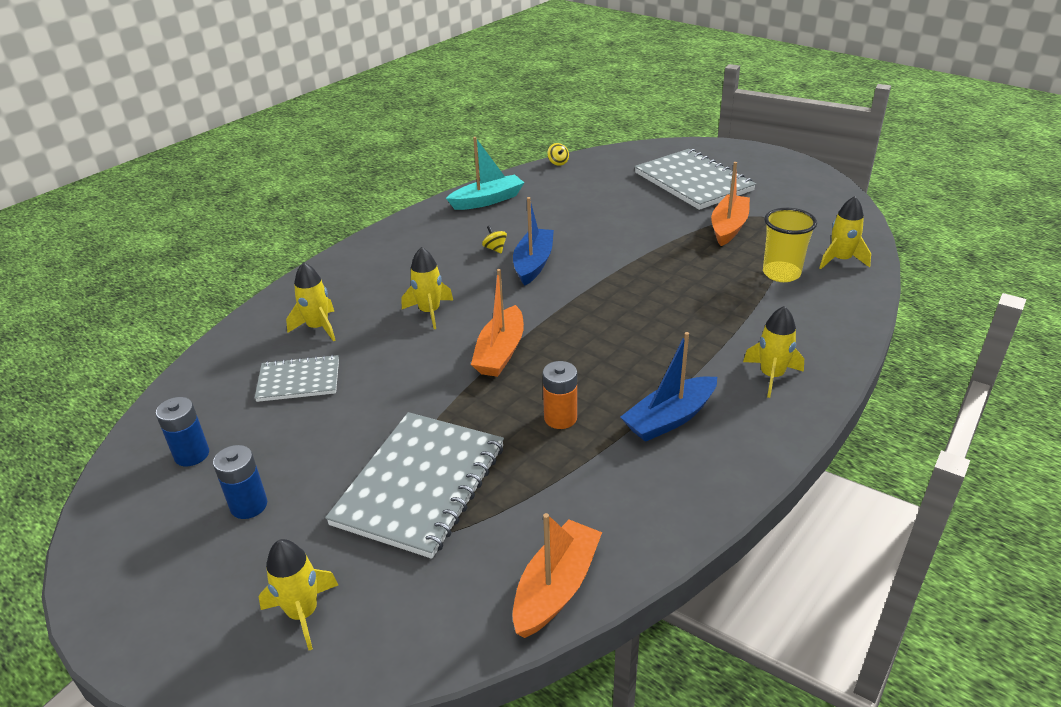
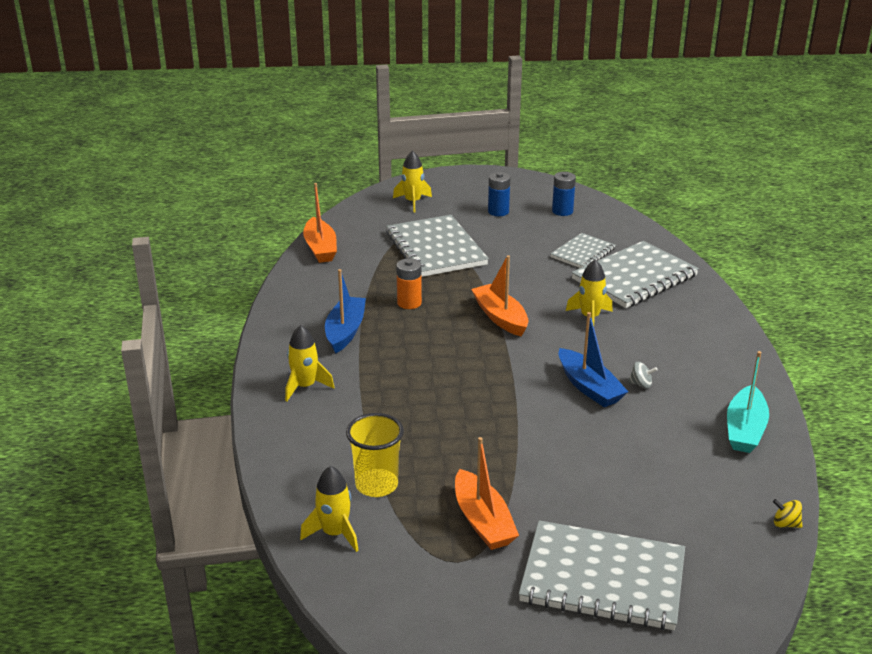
camera: 135 degrees right, 5 degrees down
yellow rocket [286,262,336,341] -> grey notebook [571,241,699,308]
yellow spinning top [482,226,507,254] -> grey spinning top [628,362,658,389]

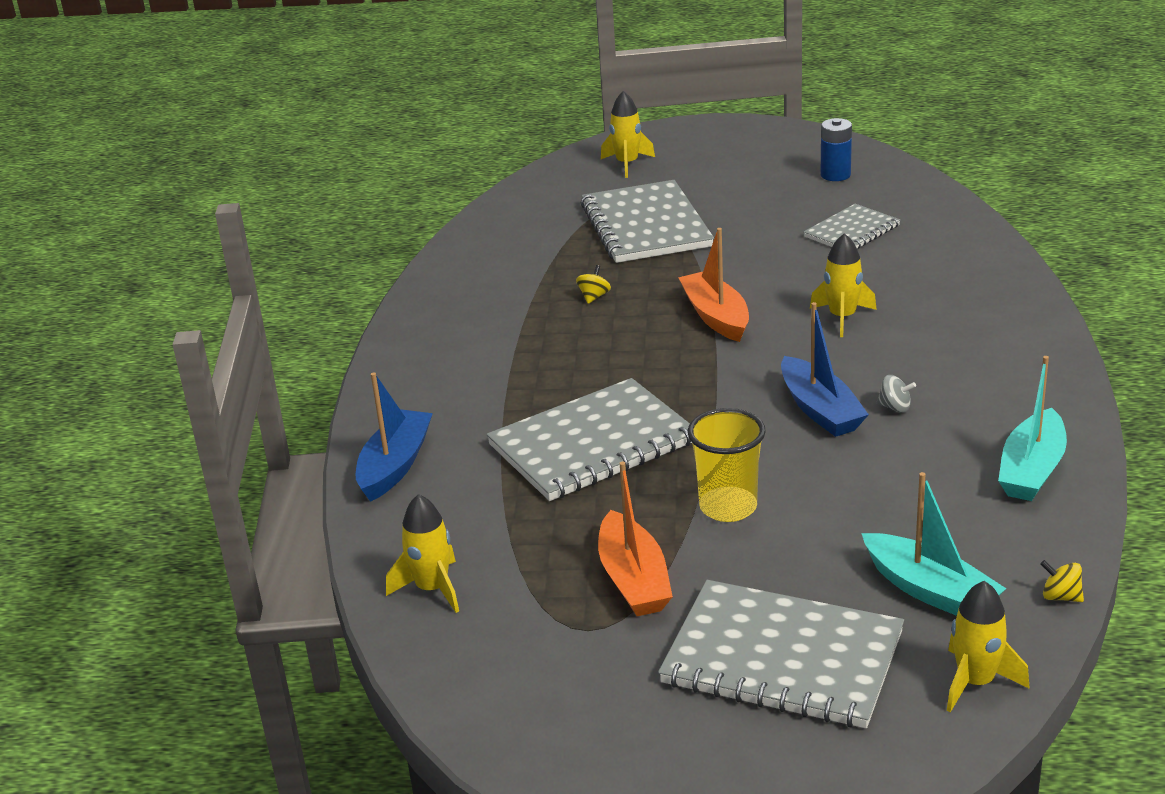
camera: 10 degrees right, 0 degrees up
yellow rocket [285,325,335,401] -> yellow rocket moved to [947,581,1029,712]
orange boat [303,183,337,263] -> none
blue boat [325,269,366,353] -> blue boat moved to [356,372,433,502]
yellow cup [346,413,404,497] -> yellow cup moved to [688,408,766,522]
orange battery [396,259,422,309] -> yellow spinning top [576,265,611,304]
blue battery [488,172,510,216] -> none
grey notebook [571,241,699,308] -> grey notebook moved to [486,378,692,501]
none -> turquoise boat [861,472,1007,616]

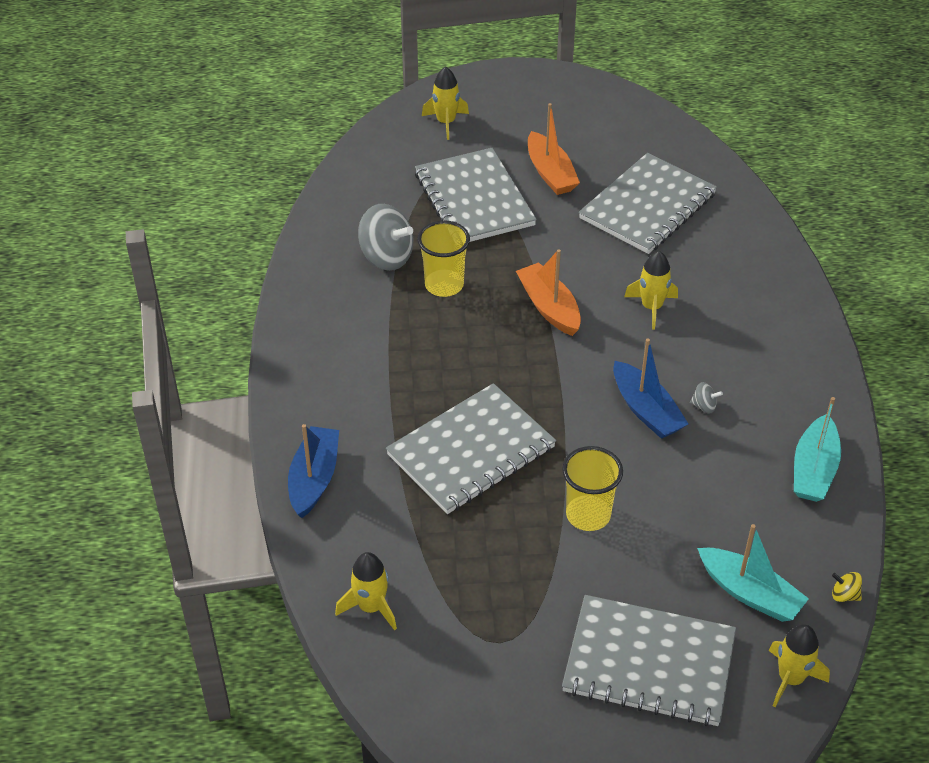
camera: 10 degrees left, 15 degrees up
yellow spinning top [576,265,611,304] -> yellow cup [417,220,470,297]
orange boat [598,461,673,616] -> orange boat moved to [528,103,580,195]
grey notebook [804,204,900,249] -> grey notebook [579,153,717,254], size x1.77
blue battery [821,118,852,181] -> none
none -> grey spinning top [358,204,413,271]

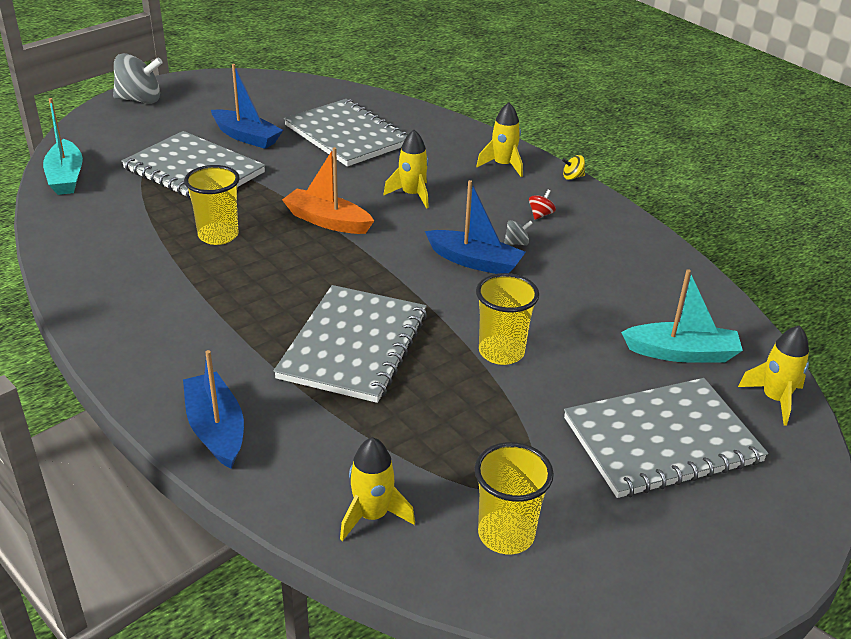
camera: 35 degrees left, 10 degrees down
grey spinning top [358,204,413,271] -> grey spinning top moved to [113,53,163,104]
yellow rocket [422,67,469,140] -> yellow rocket moved to [476,102,523,177]
orange boat [528,103,580,195] -> blue boat [211,64,283,149]
grey notebook [579,153,717,254] -> grey notebook turned 45 degrees counterclockwise [284,99,408,167]
turquoise boat [794,397,841,502] -> turquoise boat moved to [43,98,83,195]
yellow spinning top [832,572,862,602] -> yellow spinning top moved to [562,155,585,180]
none -> yellow cup [475,442,554,554]
none -> red spinning top [529,189,556,220]

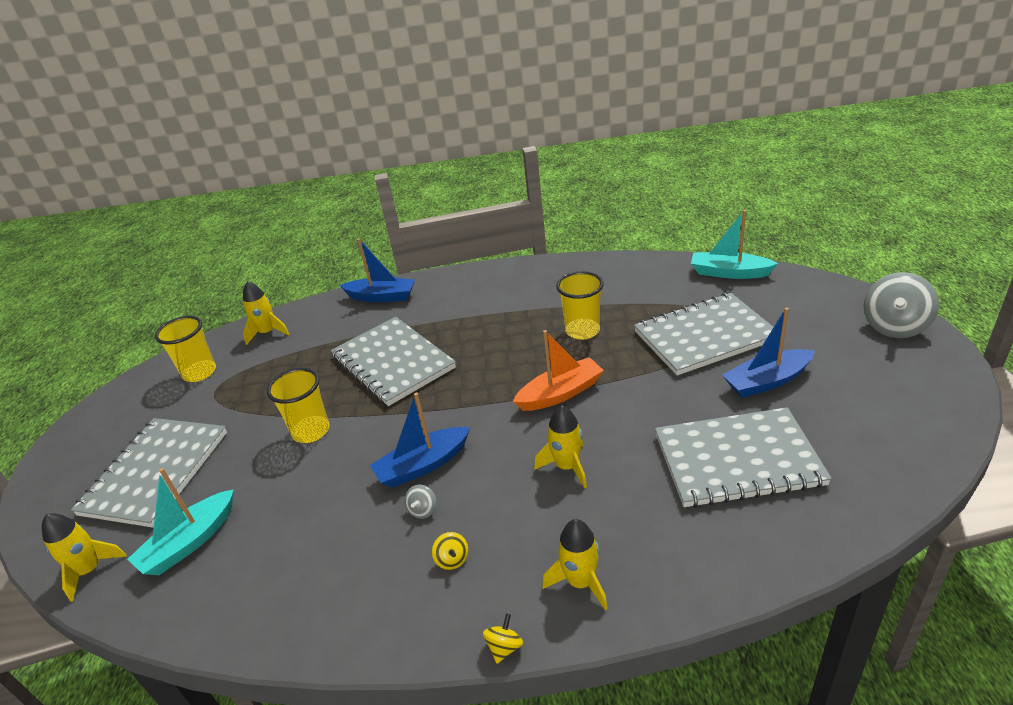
camera: 130 degrees right, 0 degrees up
red spinning top [529,189,556,220] -> yellow spinning top [432,532,468,570]

